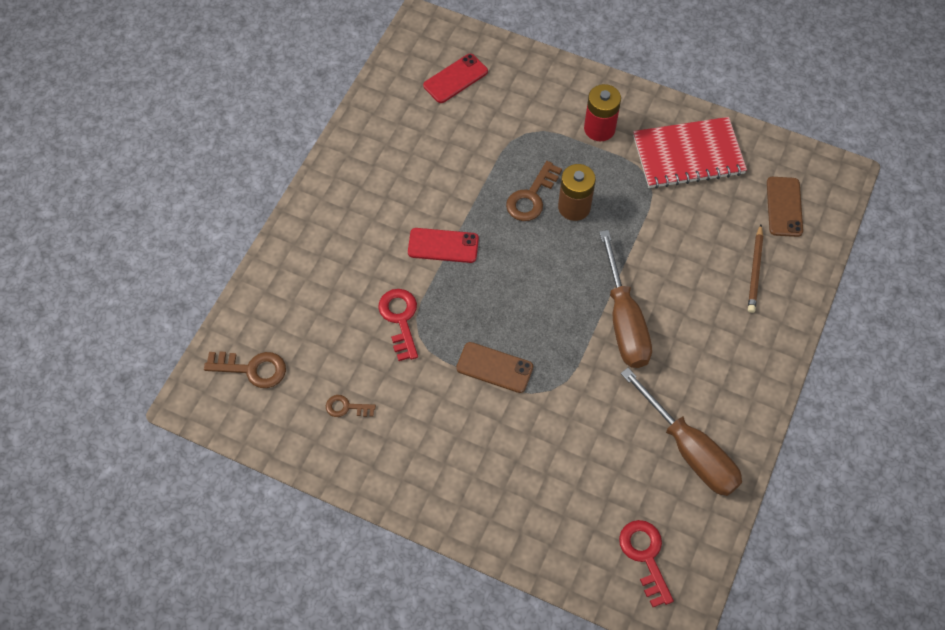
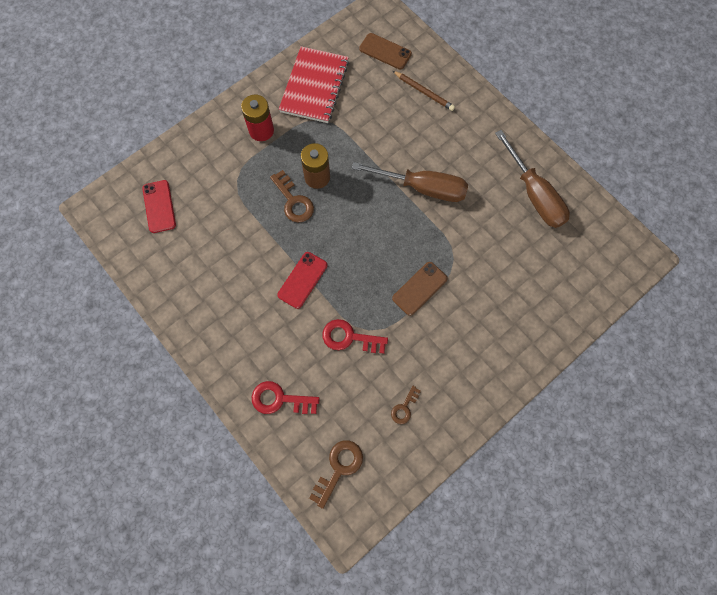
camera: 65 degrees left, 10 degrees up
red key [619,520,674,607] -> red key moved to [252,381,320,414]
brown screwdriver [621,368,742,496] -> brown screwdriver turned 75 degrees clockwise [495,130,570,228]

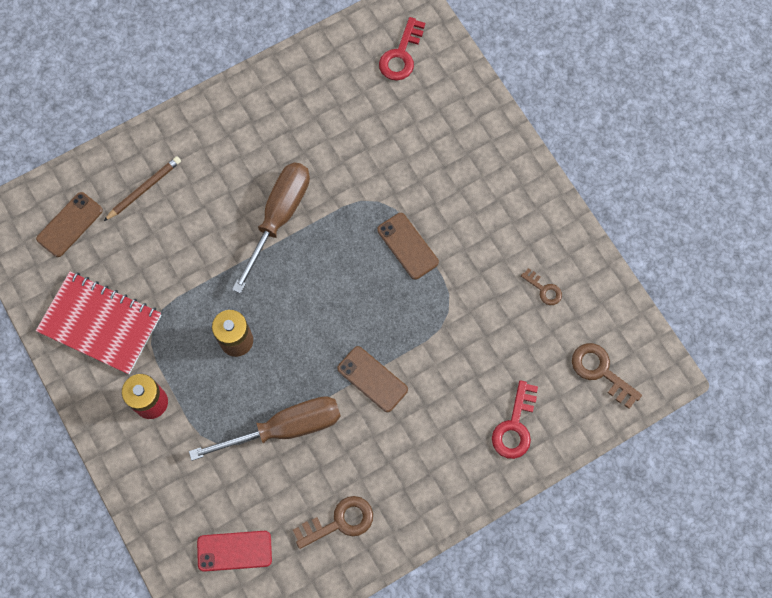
camera: 80 degrees left, 0 degrees up
brown key [270,170,314,223] -> brown key moved to [293,496,373,549]
red phone [277,252,327,309] -> brown phone [337,346,408,412]
red key [322,319,388,354] -> red key moved to [379,17,425,80]
brown screwdriver [495,130,570,228] -> brown screwdriver moved to [189,396,341,461]

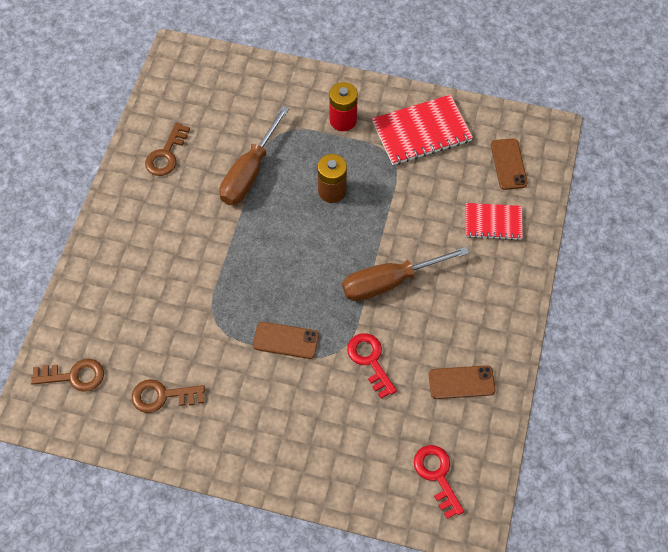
camera: 135 degrees right, 10 degrees down
brown pencil [104,156,181,221] -> red notebook [466,203,523,240]
red phone [197,531,272,572] -> none
brown screwdriver [232,162,310,294] -> brown screwdriver turned 90 degrees clockwise [342,246,469,301]
brown phone [337,346,408,412] -> brown phone moved to [429,365,496,399]
red key [492,380,538,459] -> red key moved to [347,333,397,399]
brown key [521,268,562,305] -> brown key [131,379,205,413], size x1.66

